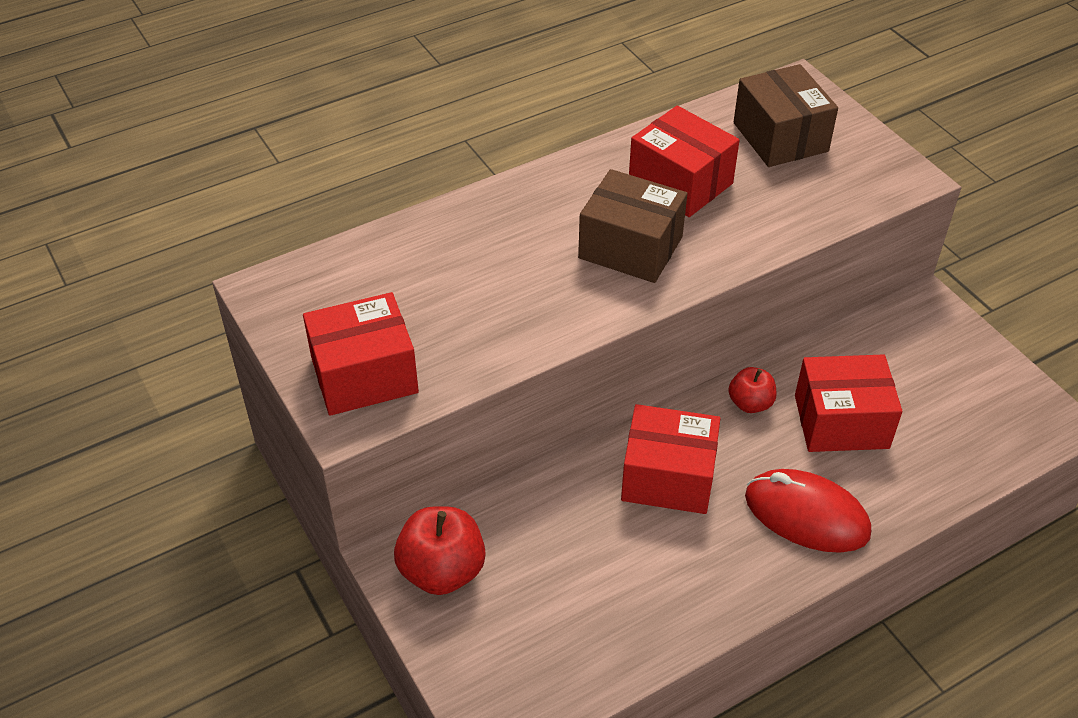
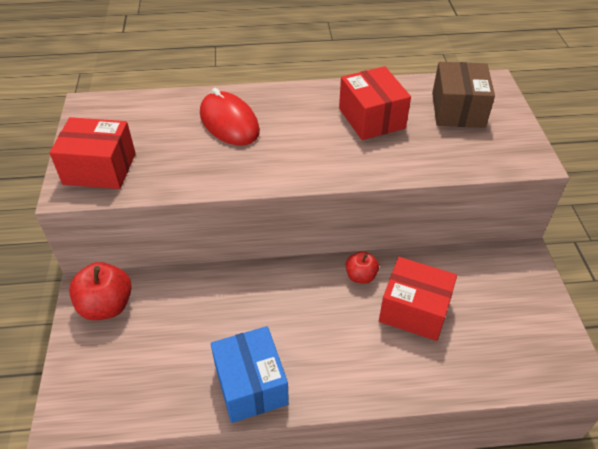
camera: 25 degrees right, 0 degrees up
brown box [578,169,687,283] -> none
red box [621,404,720,514] -> none
red mouse [745,469,871,553] -> red mouse moved to [200,88,260,145]
none -> blue box [211,326,289,423]

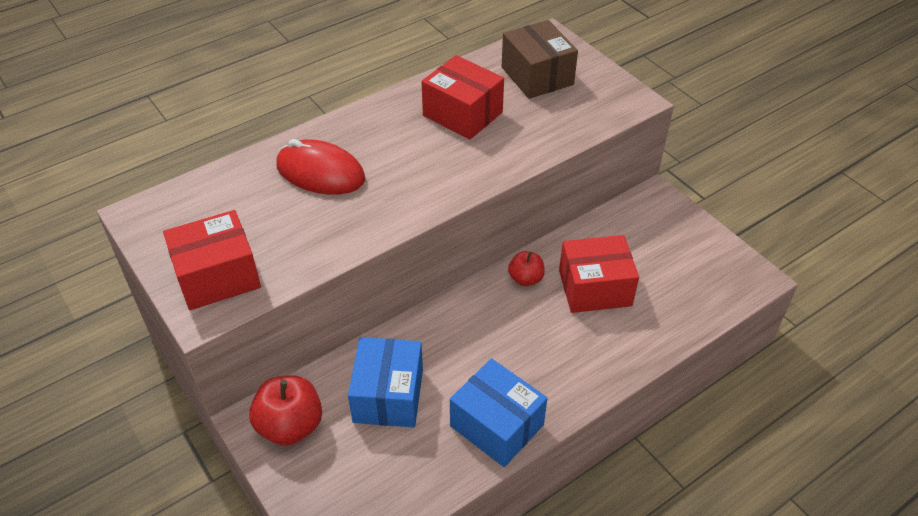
camera: 30 degrees left, 0 degrees up
none -> blue box [348,337,423,428]

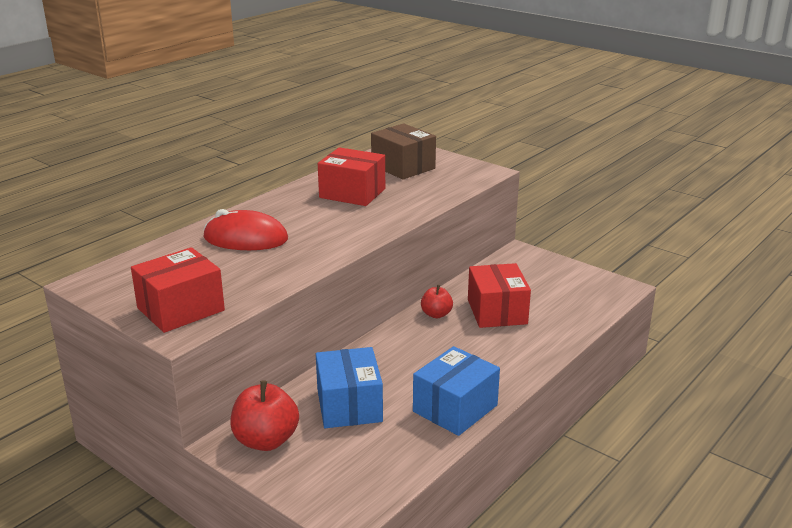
camera: 15 degrees left, 20 degrees down
blue box [450,358,547,467] -> blue box turned 75 degrees counterclockwise [413,346,500,436]
red box [559,235,639,313] -> red box turned 75 degrees counterclockwise [468,263,531,328]

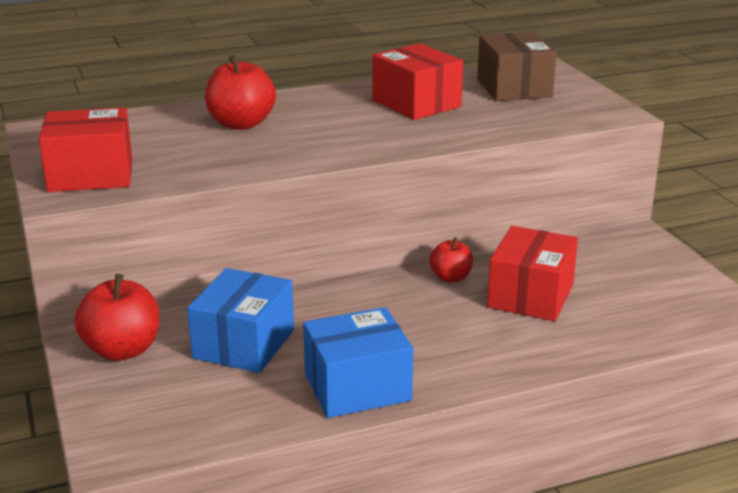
camera: 30 degrees right, 0 degrees up
red mouse [203,209,288,250] -> red apple [205,55,276,130]

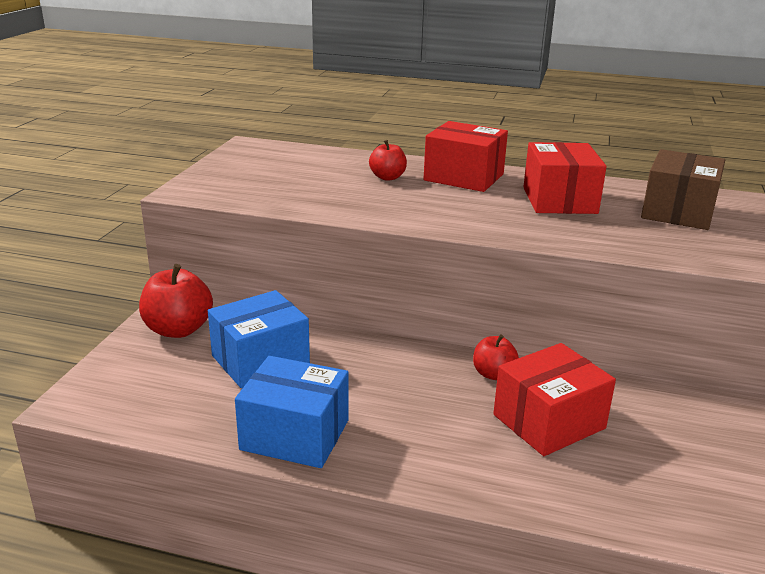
camera: 35 degrees right, 0 degrees up
red box [39,107,132,192] -> red box moved to [424,121,508,192]
red apple [205,55,276,130] -> red apple [369,140,407,181], size x0.59

